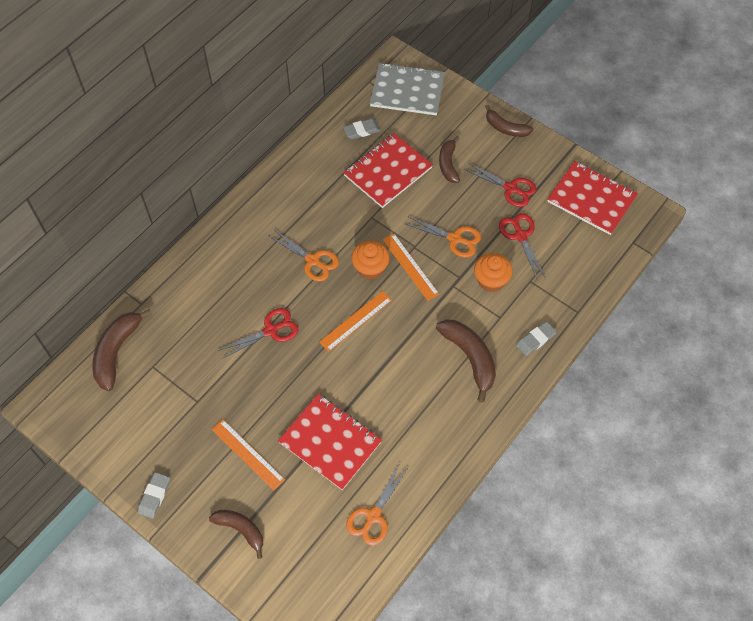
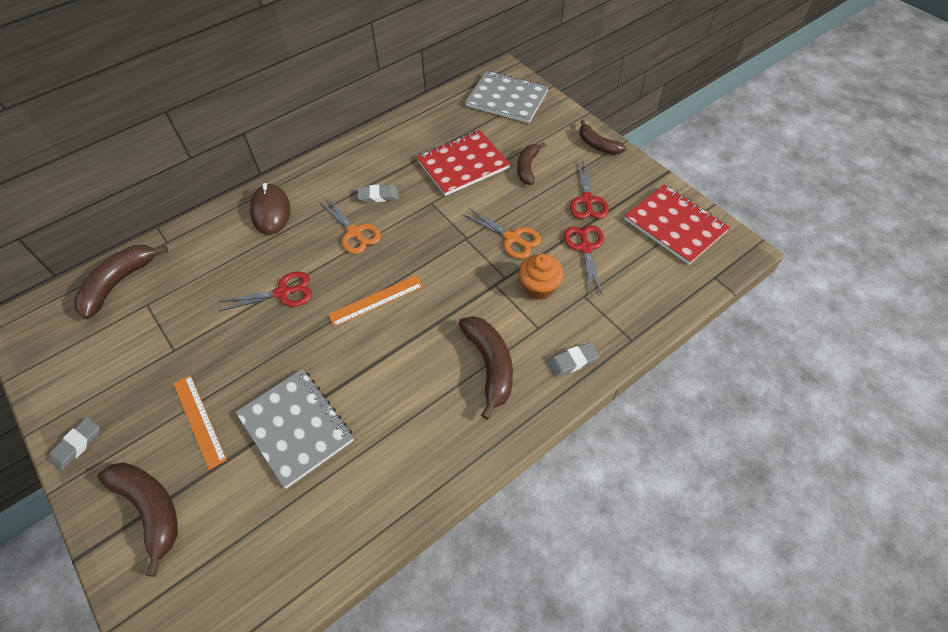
camera: 15 degrees right, 5 degrees down
brown banana [209,510,263,559] -> brown banana [97,462,178,577], size x1.52
red notebook [278,394,382,490] -> grey notebook [235,369,354,489]
grey eraser [343,119,381,139] -> grey eraser moved to [357,184,398,203]
orange scissors [346,463,408,546] -> none
orange cupcake [351,241,390,280] -> none
orange ruler [383,234,439,301] -> none
red scissors [463,163,536,207] -> red scissors turned 45 degrees clockwise [570,160,609,219]
none -> brown mouse [250,183,290,235]

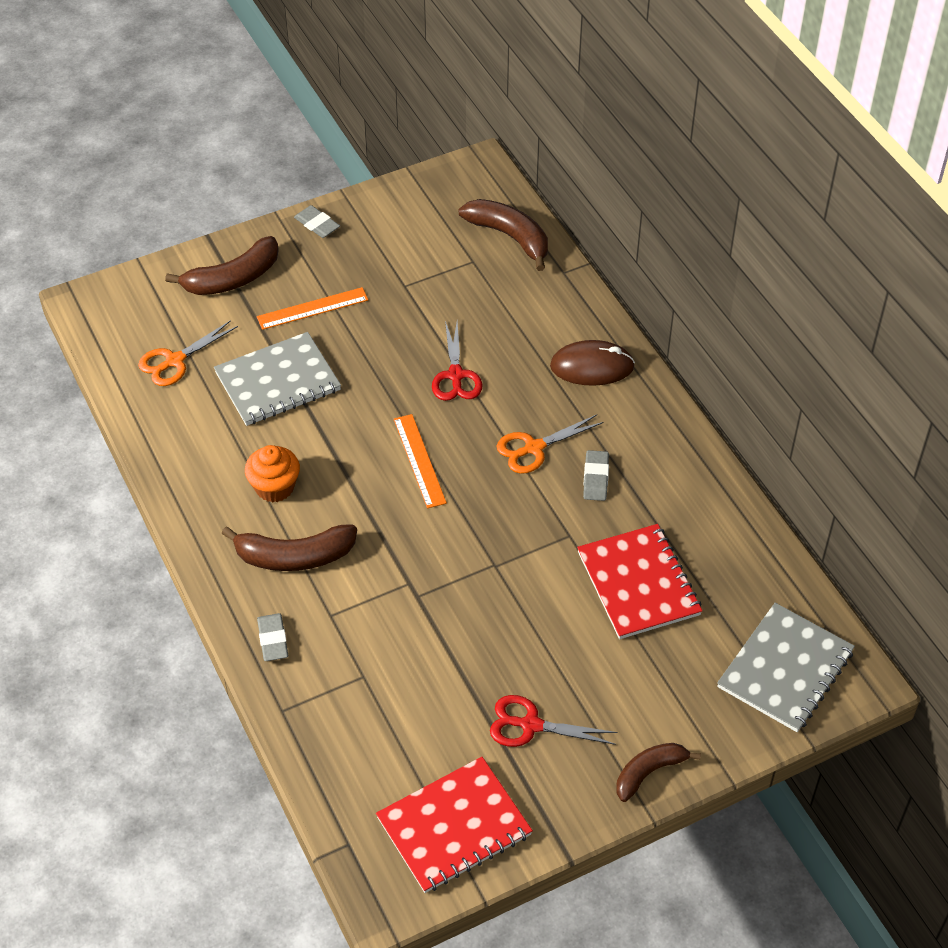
camera: 100 degrees right, 5 degrees down
orange scissors [463,208,541,259] -> orange scissors moved to [138,320,238,386]
brown banana [517,142,546,185] -> none
orange cupcake [519,254,564,300] -> orange cupcake moved to [245,445,300,502]
red scissors [564,225,604,295] -> none

